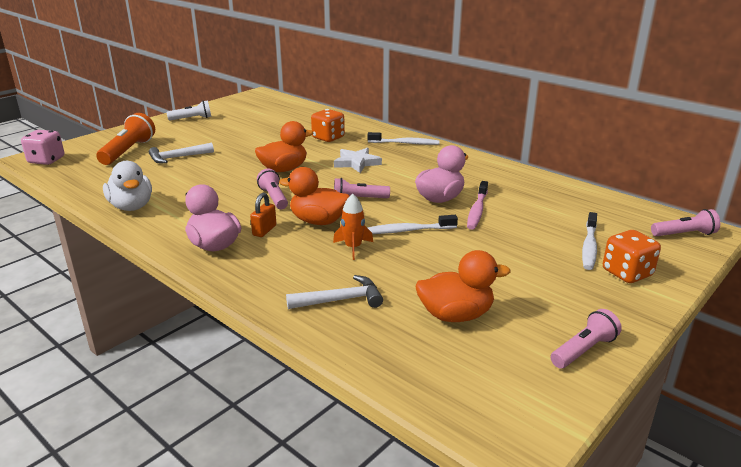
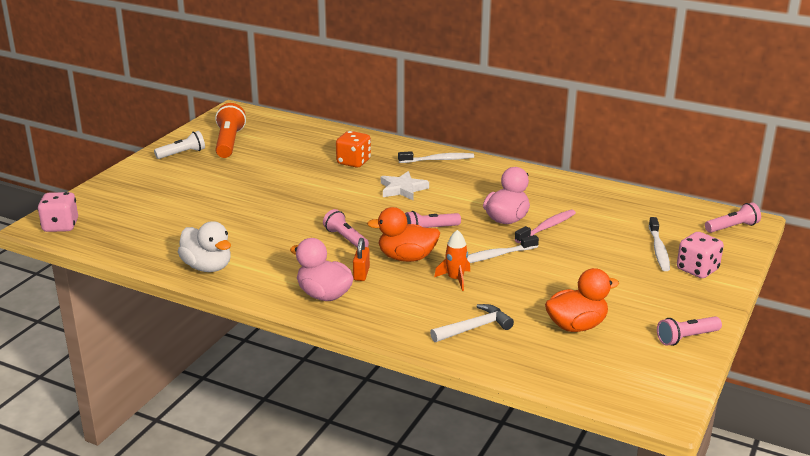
camera: 15 degrees left, 0 degrees up
orange flashlight [96,113,155,165] -> orange flashlight moved to [215,103,246,158]
white hammer [149,143,214,163] -> none
orange duck [255,121,313,172] -> none
pink toothbrush [467,181,488,230] -> pink toothbrush turned 135 degrees counterclockwise [514,210,576,243]
pink flashlight [551,309,622,369] -> pink flashlight turned 150 degrees counterclockwise [657,316,722,346]
orange dice [603,230,661,283] -> pink dice [677,232,724,278]

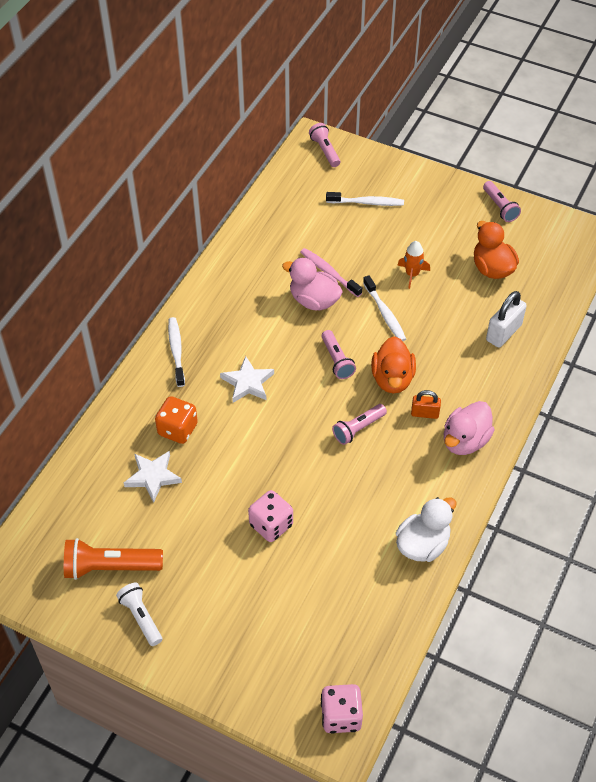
camera: 90 degrees left, 25 degrees up
white hammer [430,304,514,342] -> white padlock [486,291,527,348]
orange rocket [434,230,470,291] -> orange rocket moved to [397,241,430,289]
pink dice [677,232,724,278] -> pink dice moved to [248,490,293,542]
none -> white star [124,451,182,503]

